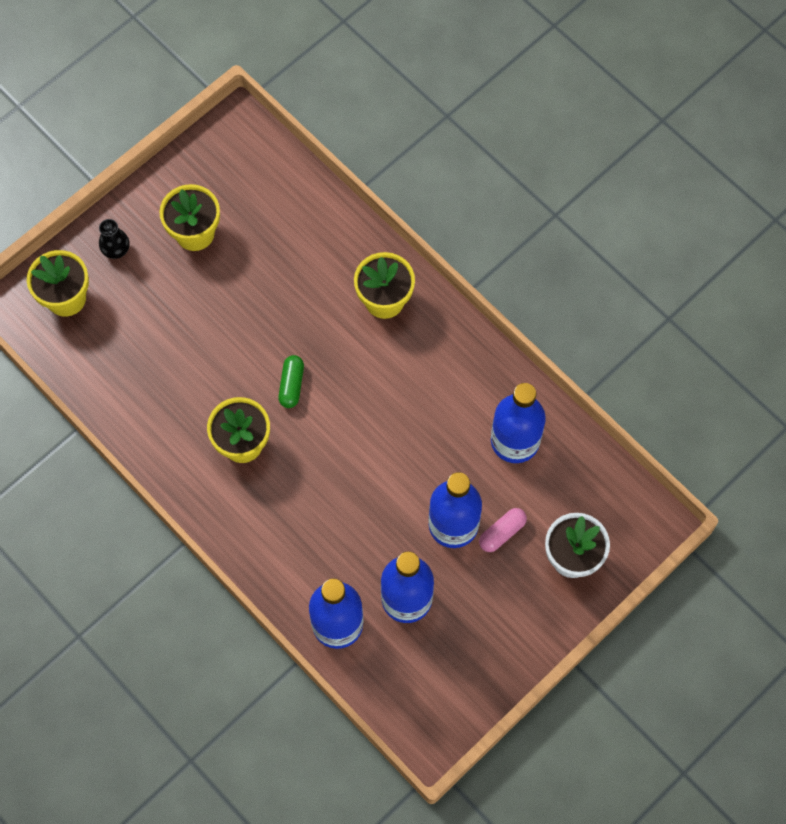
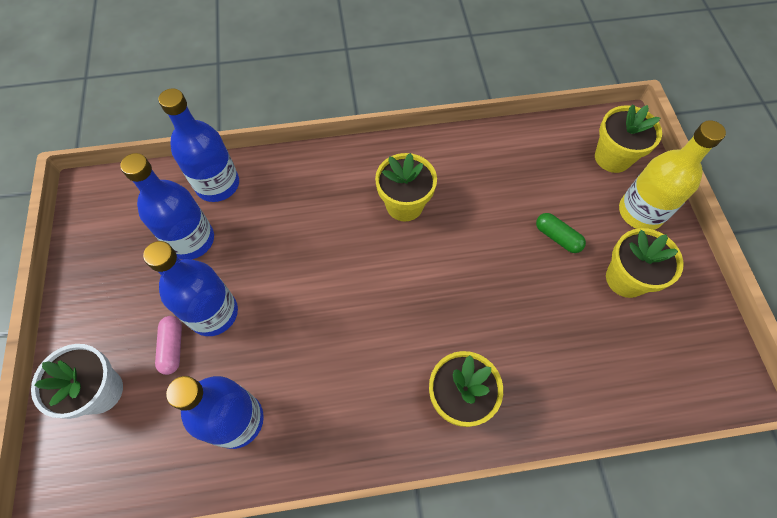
camera: 125 degrees right, 5 degrees down
black vase [99,219,130,259] -> yellow bottle [619,120,726,230]
green capsule [278,355,304,408] -> green capsule moved to [536,213,586,253]

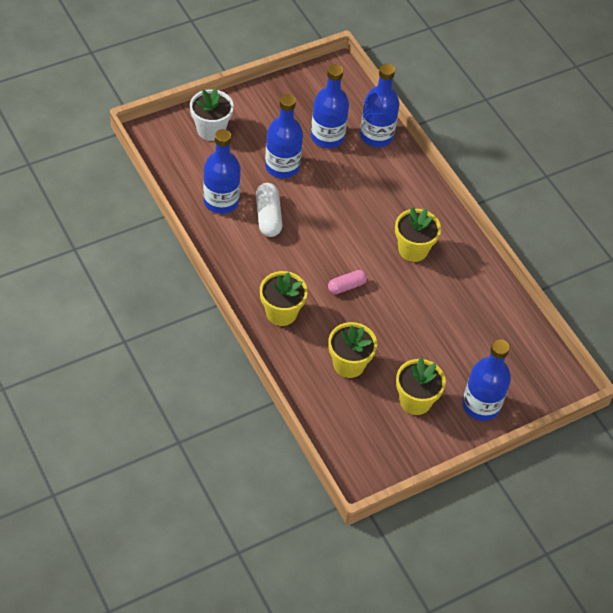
camera: 65 degrees right, 10 degrees down
pink capsule [155,316,182,375] -> pink capsule moved to [328,270,367,294]
green capsule [536,213,586,253] -> none
yellow flower pot [595,104,662,173] -> yellow flower pot moved to [328,322,377,378]
yellow bottle [619,120,726,230] -> blue bottle [462,339,511,421]
none -> white capsule [256,183,283,237]

